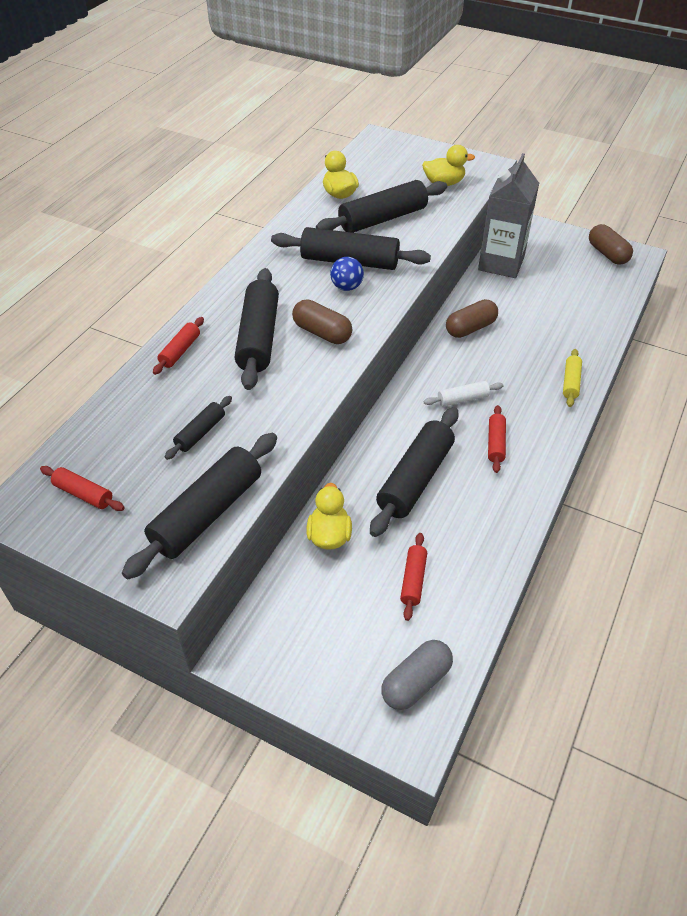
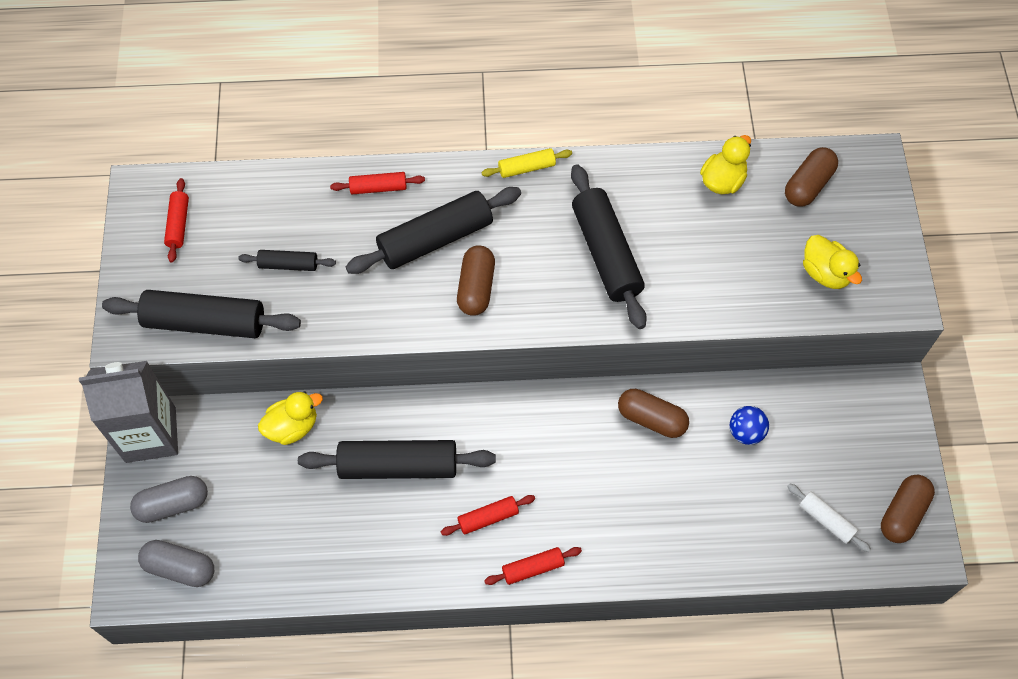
camera: 60 degrees right, 15 degrees up
black rolling pin [316,180,447,233] -> none
blue ball [330,257,364,291] -> blue ball moved to [730,406,769,445]
red rolling pin [400,533,427,621] -> red rolling pin moved to [484,547,582,585]
white rolling pin [424,381,503,407] -> white rolling pin moved to [787,484,871,552]
grey carton [478,153,539,278] -> grey carton moved to [79,361,178,463]
yellow rolling pin [563,349,582,407] -> yellow rolling pin moved to [481,148,572,178]
none -> grey capsule [130,476,208,523]
none -> brown capsule [785,147,838,207]

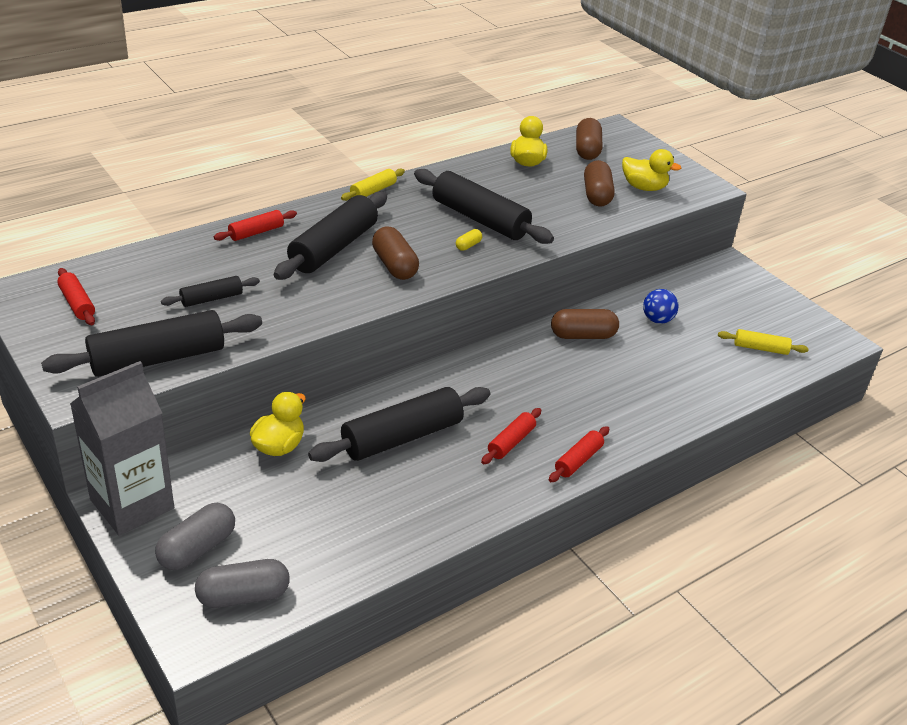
camera: 35 degrees left, 25 degrees down
white rolling pin [787,484,871,552] -> yellow rolling pin [718,329,809,355]
brown capsule [881,475,935,543] -> brown capsule moved to [584,160,615,207]
none -> yellow capsule [456,229,482,251]

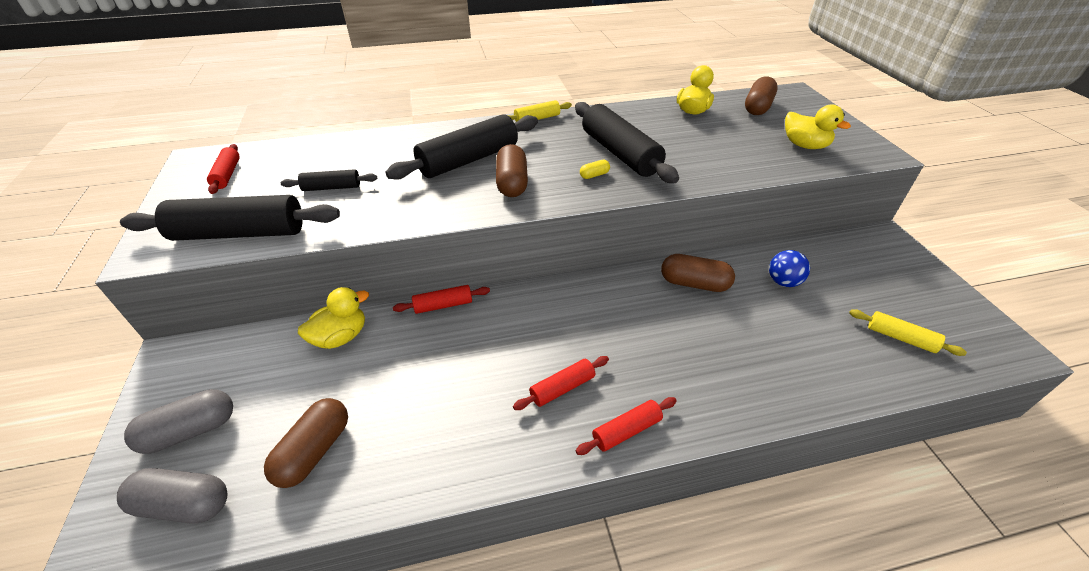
camera: 25 degrees right, 5 degrees up
grey carton [70,361,174,536] -> none
red rolling pin [214,210,297,241] -> red rolling pin moved to [393,285,490,314]
black rolling pin [308,387,490,462] -> none
brown capsule [584,160,615,207] -> brown capsule moved to [264,398,348,488]

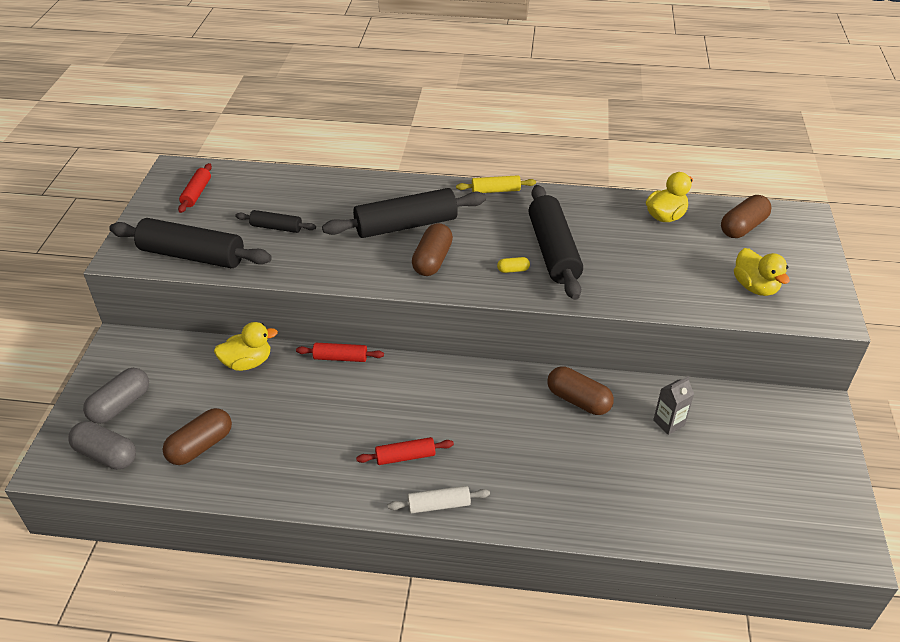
camera: 20 degrees right, 0 degrees up
grey capsule [124,389,233,454] -> grey capsule turned 45 degrees counterclockwise [83,368,149,424]
red rolling pin [575,397,677,455] -> white rolling pin [388,486,490,513]
blue ball [769,250,810,287] -> grey carton [653,376,694,435]
yellow rolling pin [849,309,967,356] -> none

